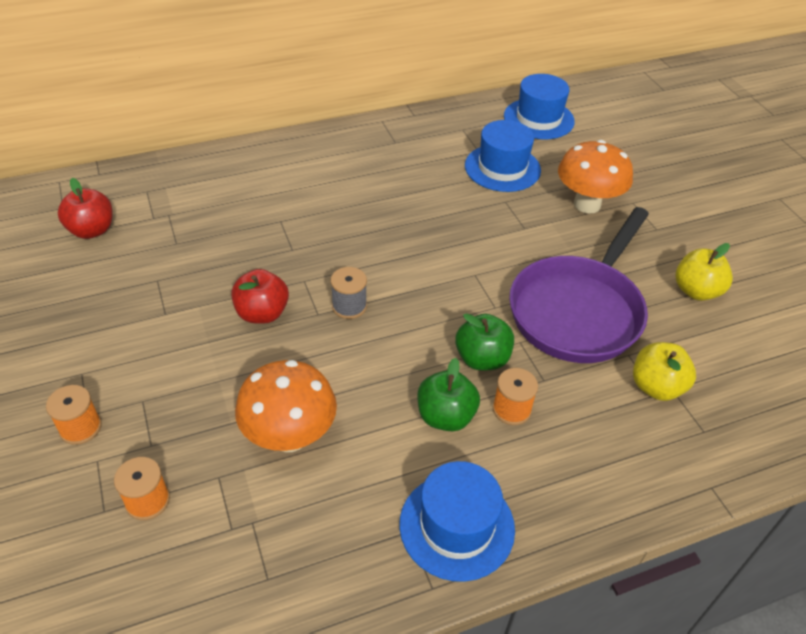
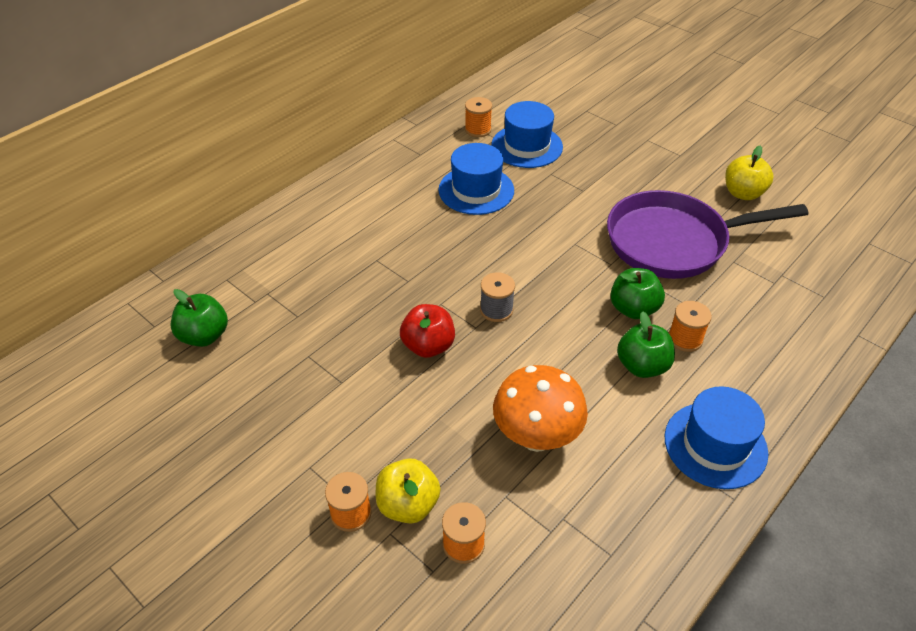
camera: 25 degrees left, 0 degrees up
red apple [58,178,112,239] -> green apple [171,289,228,347]
blue hat [504,74,575,139] -> blue hat moved to [439,143,514,215]
purple pan [509,207,649,363] -> purple pan turned 75 degrees clockwise [607,190,808,279]
orange mushroom [558,140,633,214] -> none
yellow apple [633,342,696,401] -> yellow apple moved to [376,458,441,524]
none -> orange spool [465,97,492,137]

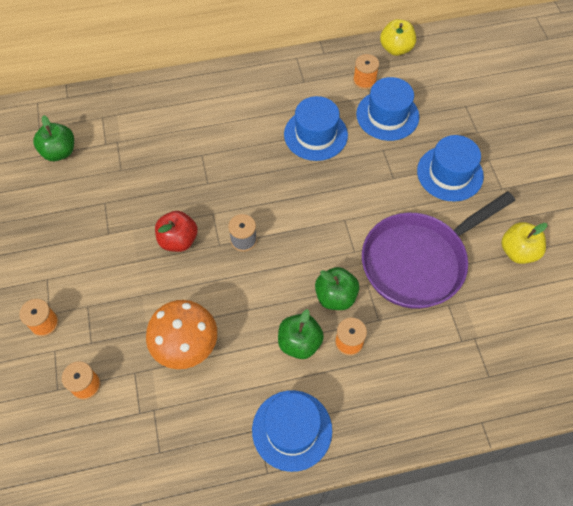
camera: 35 degrees right, 15 degrees up
yellow apple [376,458,441,524] -> yellow apple moved to [380,19,416,56]
purple pan [607,190,808,279] -> purple pan turned 60 degrees counterclockwise [362,191,515,309]
none -> blue hat [417,135,484,202]

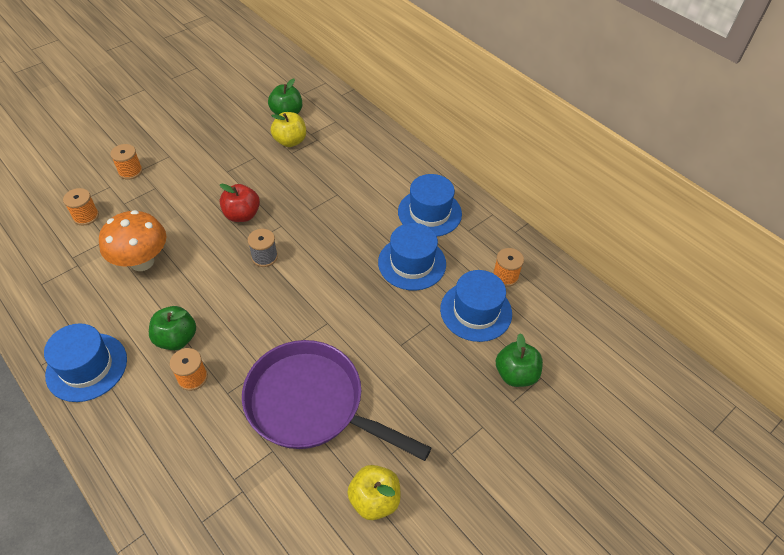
camera: 60 degrees right, 10 degrees down
green apple [315,267,359,310] -> green apple moved to [496,333,543,387]
yellow apple [380,19,416,56] -> yellow apple moved to [271,112,306,147]
blue hat [417,135,484,202] -> blue hat moved to [398,174,462,237]

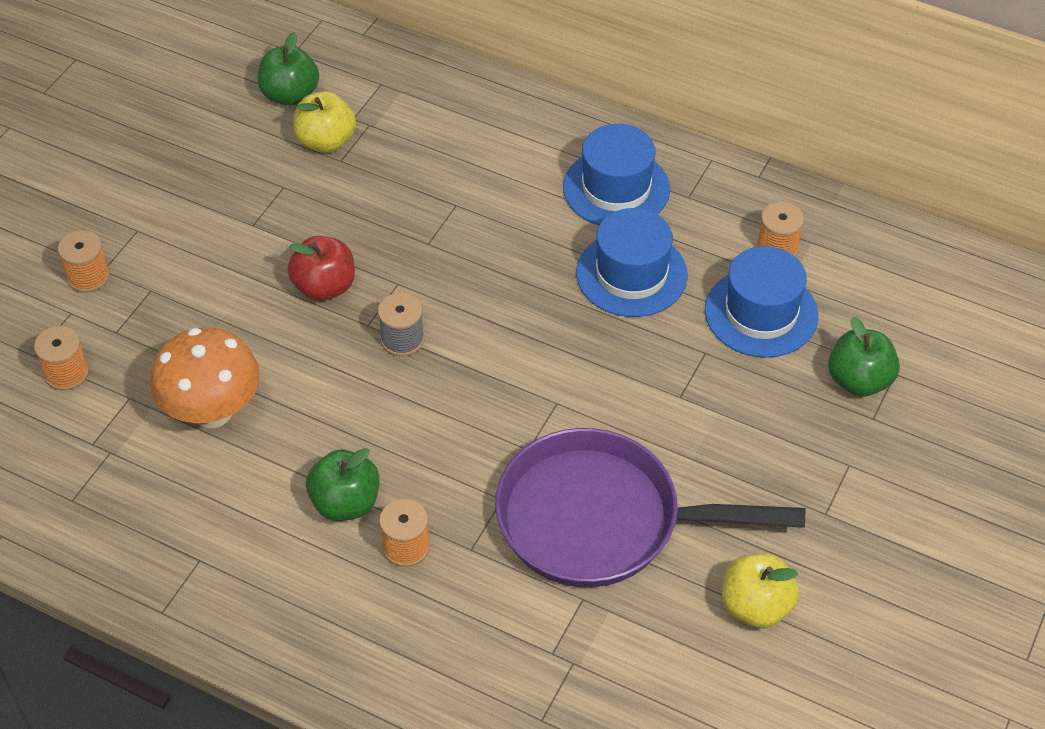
camera: 20 degrees left, 0 degrees up
blue hat [44,323,127,402] -> none

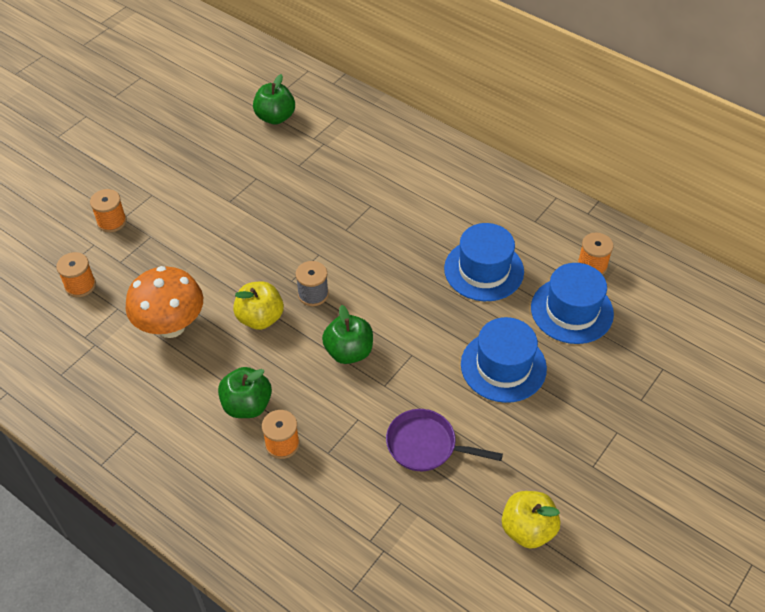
camera: 10 degrees right, 0 degrees up
red apple [287,236,355,301] -> none
yellow apple [293,91,356,153] -> yellow apple moved to [233,281,284,330]
purple pan [495,428,805,587] -> purple pan [386,409,503,471], size x0.52
blue hat [563,124,670,225] -> blue hat moved to [461,317,547,403]
green apple [828,316,900,397] -> green apple moved to [322,305,373,364]

